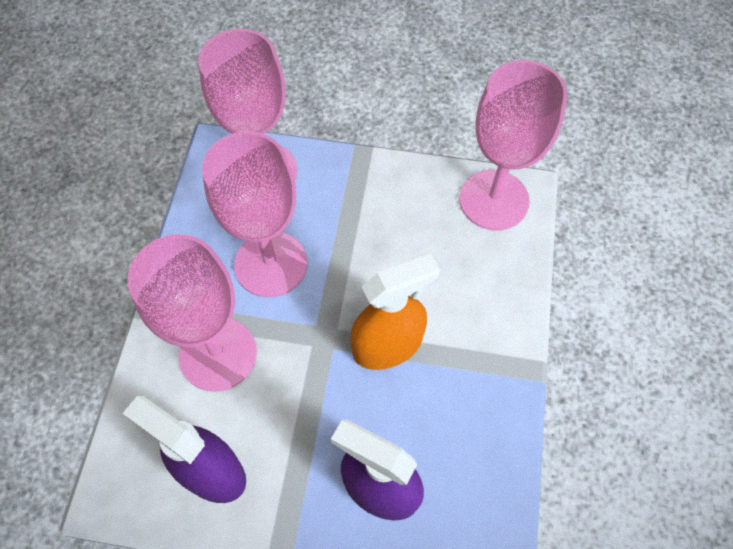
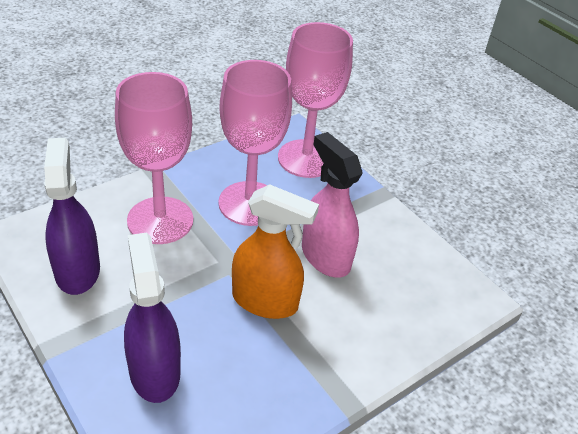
camera: 40 degrees right, 20 degrees down
pink goblet [459,60,568,230] -> none
none -> pink spray bottle [302,132,362,278]

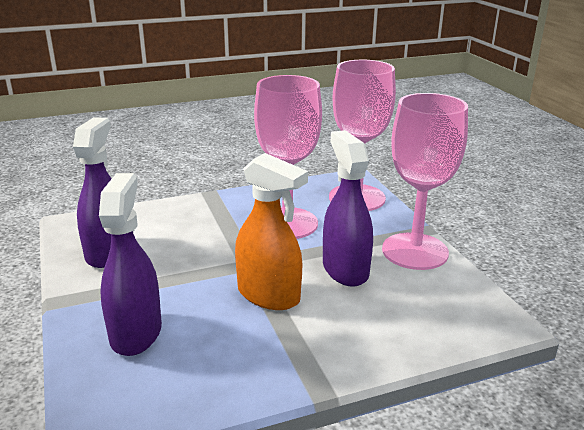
camera: 20 degrees right, 15 degrees down
pink goblet [115,72,193,244] -> pink goblet moved to [382,93,468,270]
pink spray bottle [302,132,362,278] -> purple spray bottle [323,130,373,287]

